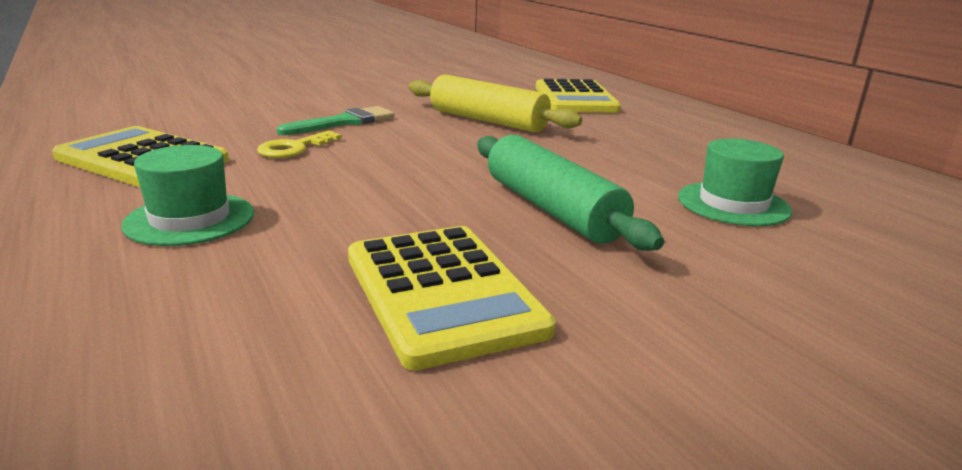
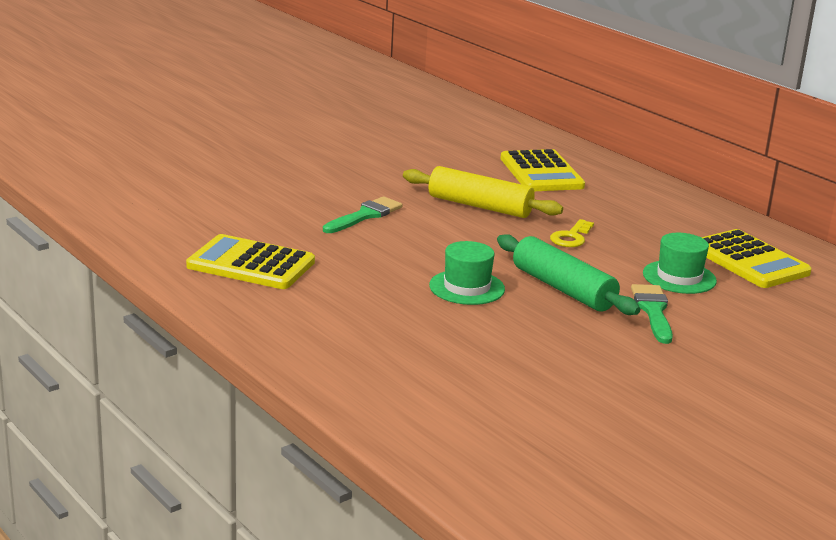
camera: 10 degrees left, 0 degrees up
green hat [121,145,254,246] -> green hat moved to [429,241,505,305]
yellow key [257,130,342,158] -> yellow key moved to [550,219,594,247]
yellow calculator [348,226,556,370] -> yellow calculator moved to [701,229,812,288]
none -> green brush [631,284,673,344]

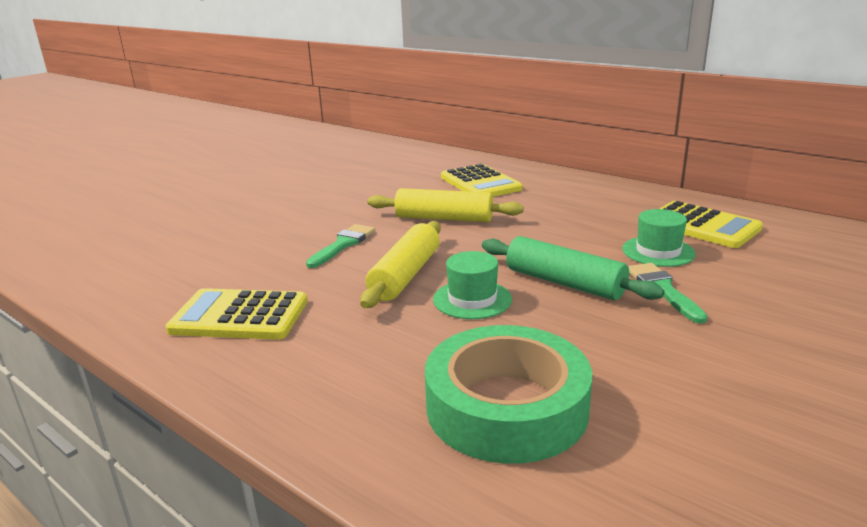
camera: 10 degrees left, 0 degrees up
yellow key [550,219,594,247] -> none
none -> yellow rolling pin [360,221,441,308]
none -> green tape [425,325,592,464]

